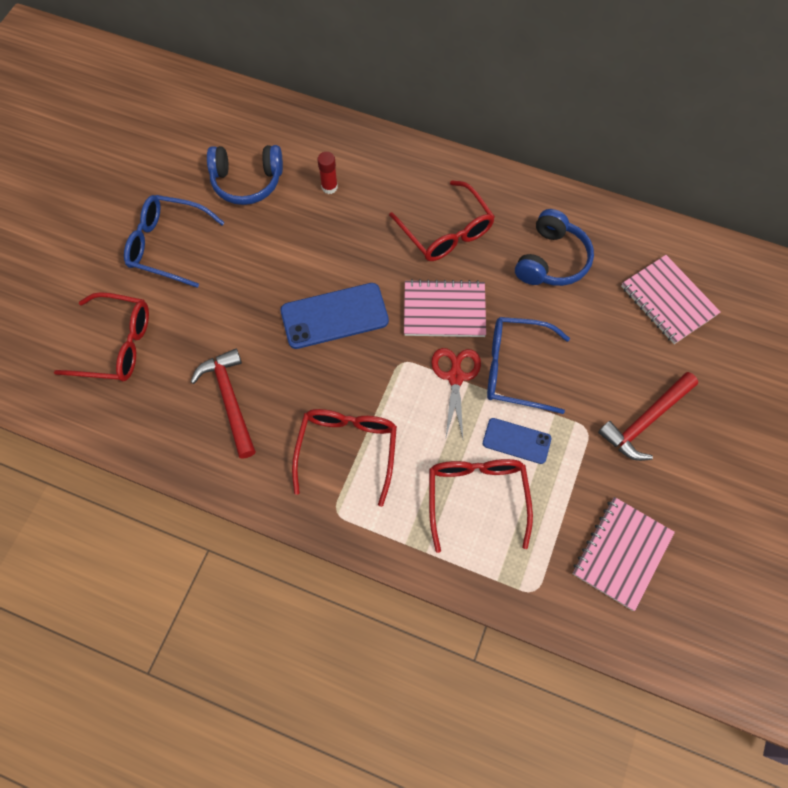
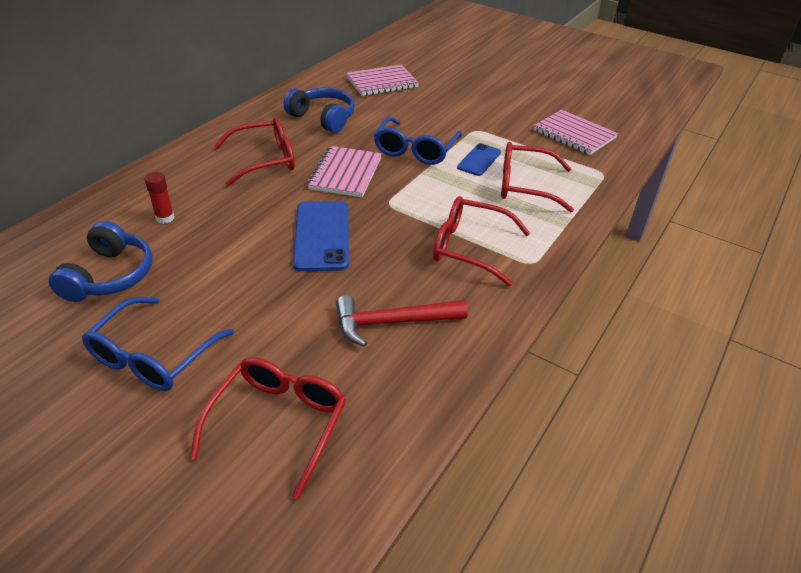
camera: 80 degrees left, 25 degrees down
red scissors [431,348,481,438] -> none
red hammer [598,372,698,461] -> none

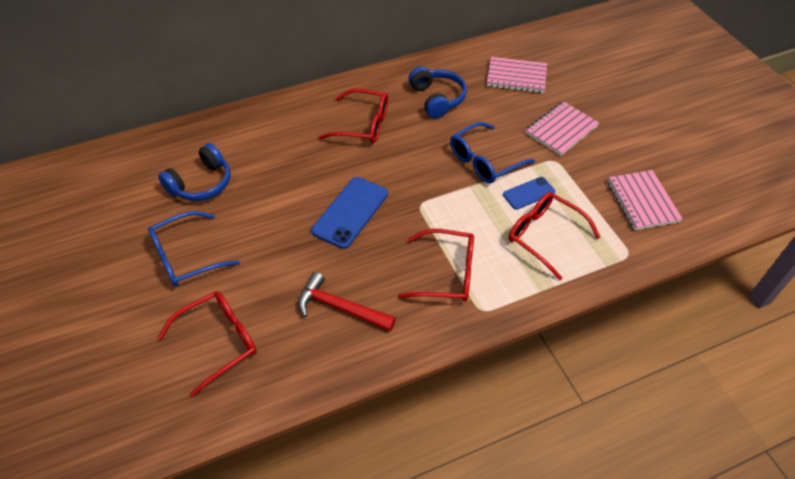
camera: 35 degrees right, 10 degrees up
red glue stick [144,172,174,224] -> none
pink notebook [307,146,382,197] -> pink notebook moved to [525,101,599,156]
red glasses [433,196,530,286] -> red glasses turned 135 degrees clockwise [398,229,474,302]

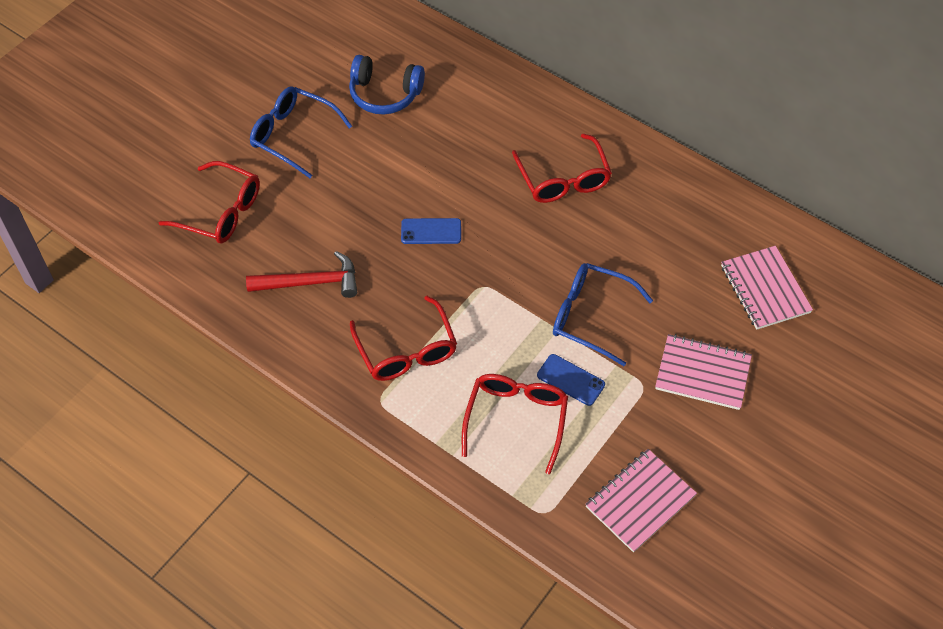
camera: 60 degrees right, 5 degrees up
red hammer [298,272,396,331] -> red hammer turned 90 degrees clockwise [246,251,357,298]
blue phone [311,177,388,249] -> blue phone [401,218,461,244], size x0.59
blue headphones [409,66,467,118] -> none

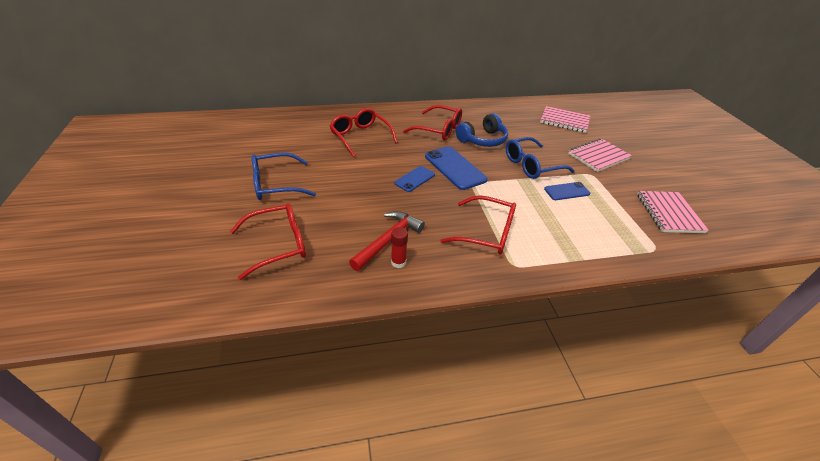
camera: 50 degrees left, 15 degrees down
blue headphones [349,55,425,115] -> blue headphones moved to [456,113,508,147]
red glasses [462,374,568,474] -> red glasses moved to [330,108,398,157]
none -> red glue stick [391,227,408,268]
none -> blue phone [425,146,488,190]

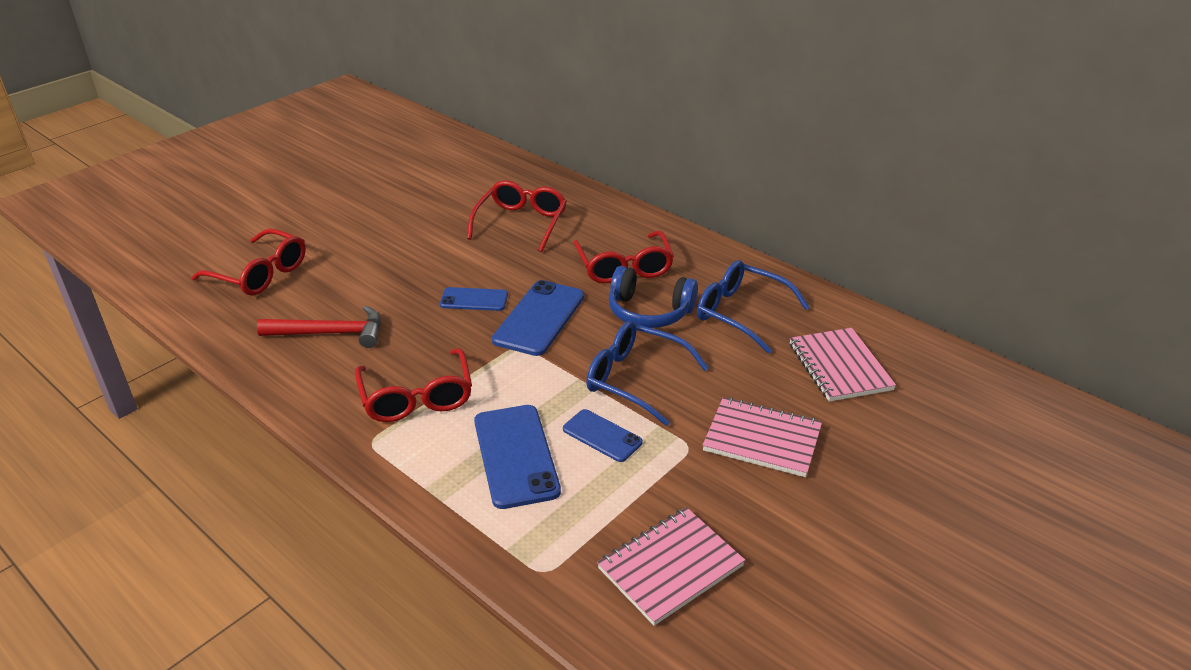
camera: 55 degrees right, 5 degrees down
blue glasses [251,153,316,200] -> blue glasses moved to [697,260,810,354]
red glue stick [391,227,408,268] -> none
none -> blue phone [474,405,561,509]

